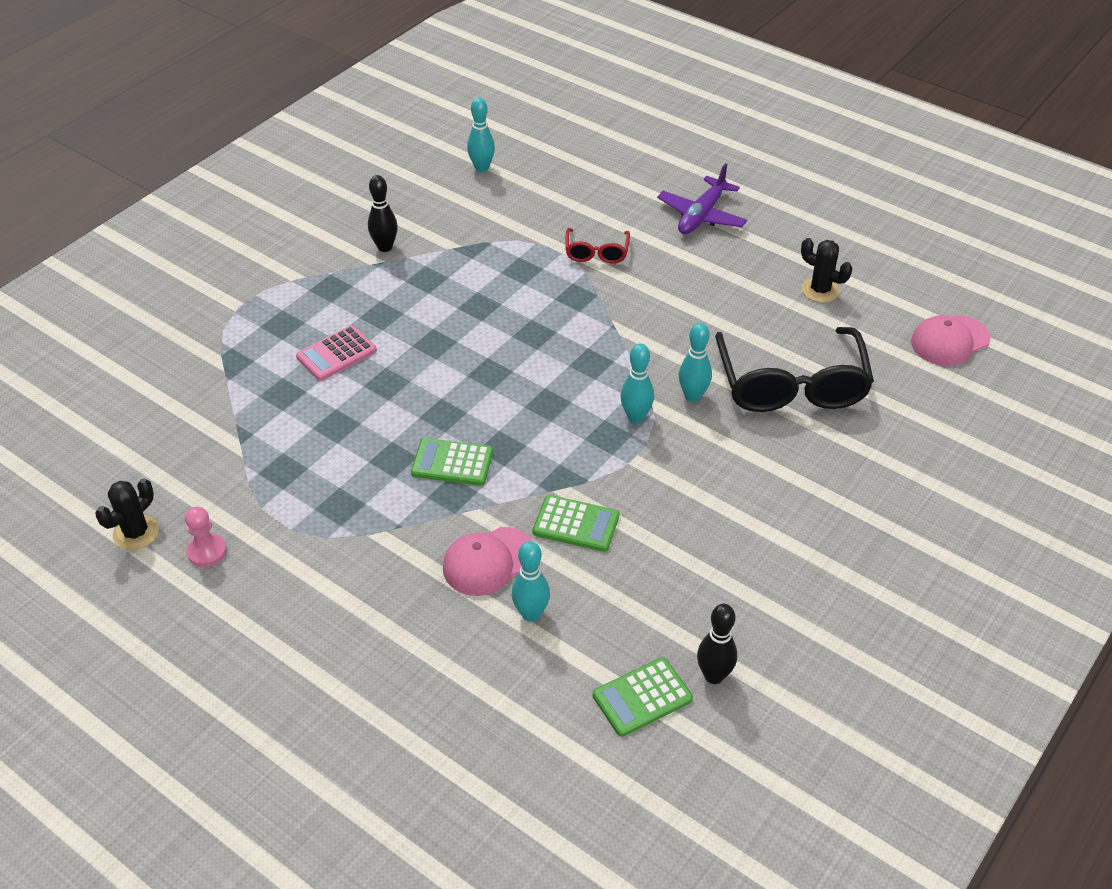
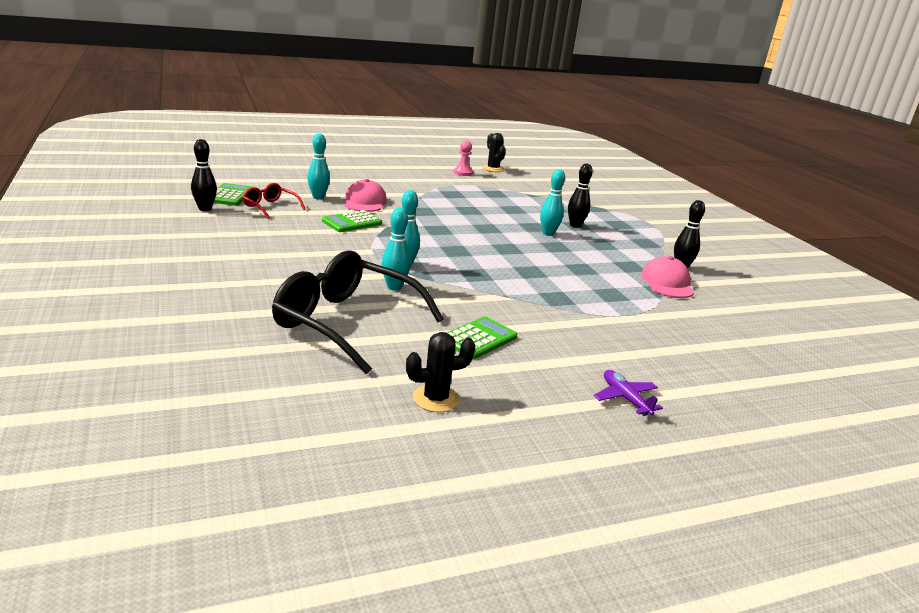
camera: 120 degrees right, 20 degrees down
pink calculator [296,325,377,381] -> black bowling pin [568,164,593,228]
green calculator [411,438,493,486] -> green calculator moved to [447,316,517,359]
turquoise bowling pin [467,97,495,172] -> turquoise bowling pin moved to [540,169,565,236]
red glasses [565,228,630,264] -> red glasses moved to [242,183,306,219]
purple plane [657,163,747,234] -> purple plane [594,370,663,416], size x0.63
pink cap [911,315,991,366] -> pink cap moved to [641,256,694,298]

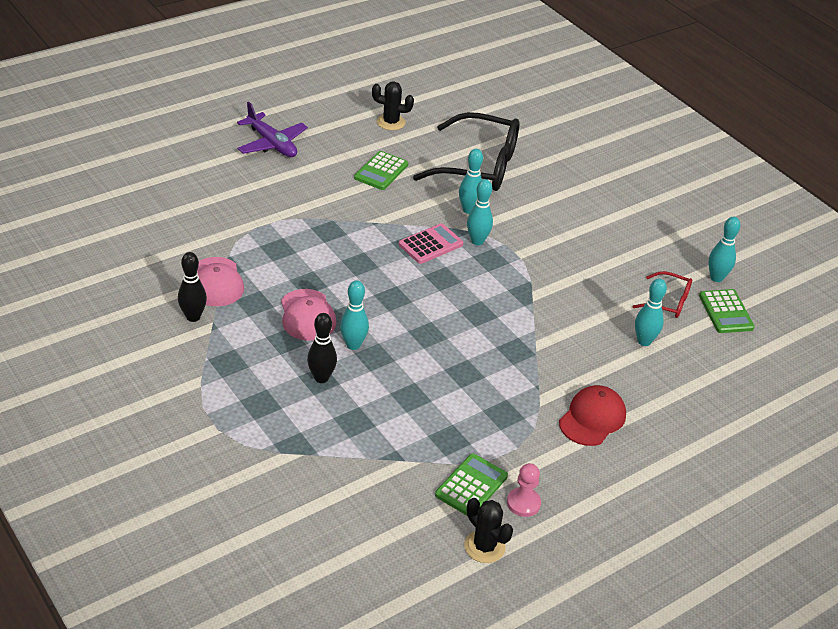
camera: 165 degrees right, 15 degrees up
black bowling pin [191,139,217,211] -> turquoise bowling pin [708,217,741,282]
green calculator [322,210,382,232] -> green calculator moved to [435,453,508,516]
pink cap [344,179,387,212] -> pink cap moved to [281,289,336,341]
black cactus [406,332,475,412] -> black cactus turned 45 degrees clockwise [372,81,414,130]
purple plane [594,370,663,416] -> purple plane [237,102,308,157], size x1.59
none -> pink calculator [399,223,463,264]
none -> red cap [559,385,626,446]

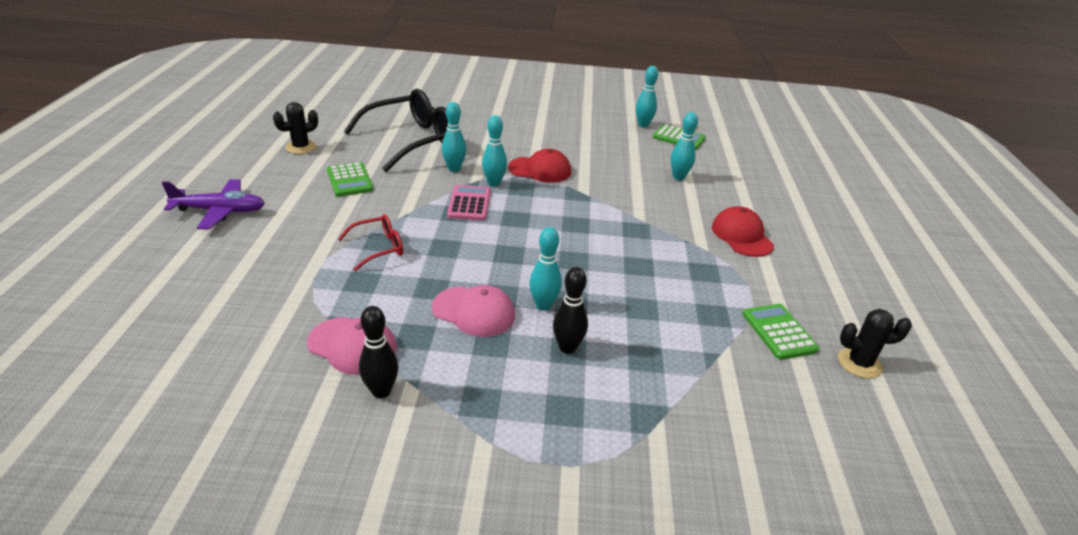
camera: 50 degrees left, 5 degrees down
pink pawn [507,463,541,517] -> none
red glasses [633,271,692,318] -> red glasses moved to [338,214,403,271]
none -> red cap [508,149,571,183]

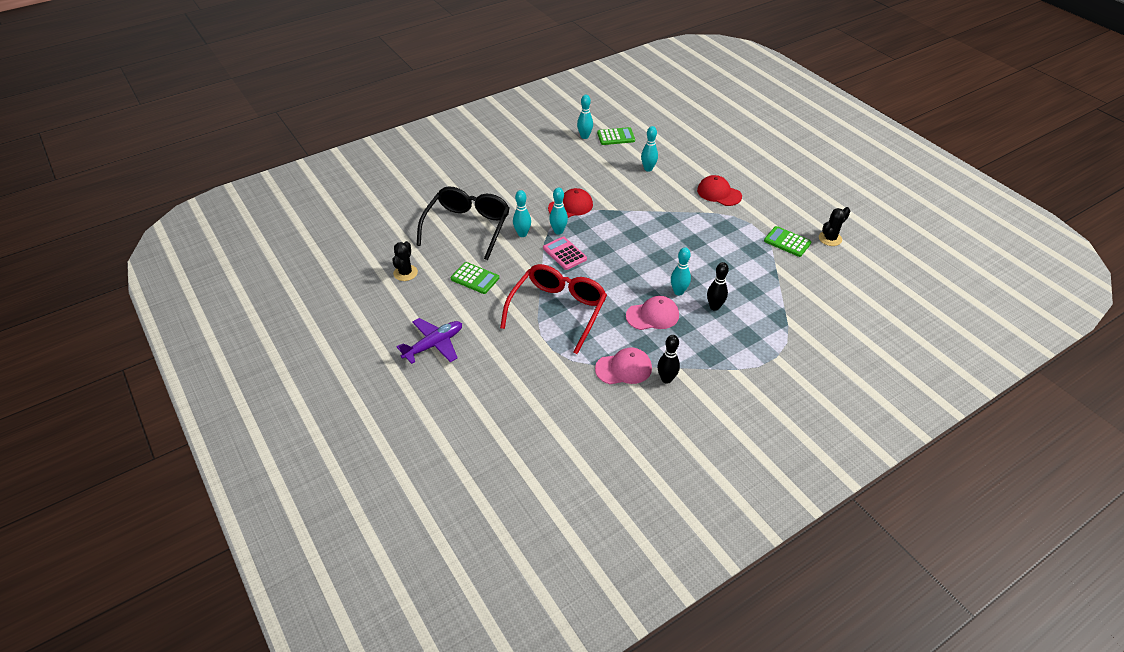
camera: 35 degrees left, 10 degrees up
red glasses [338,214,403,271] -> red glasses [500,264,607,354], size x2.06

